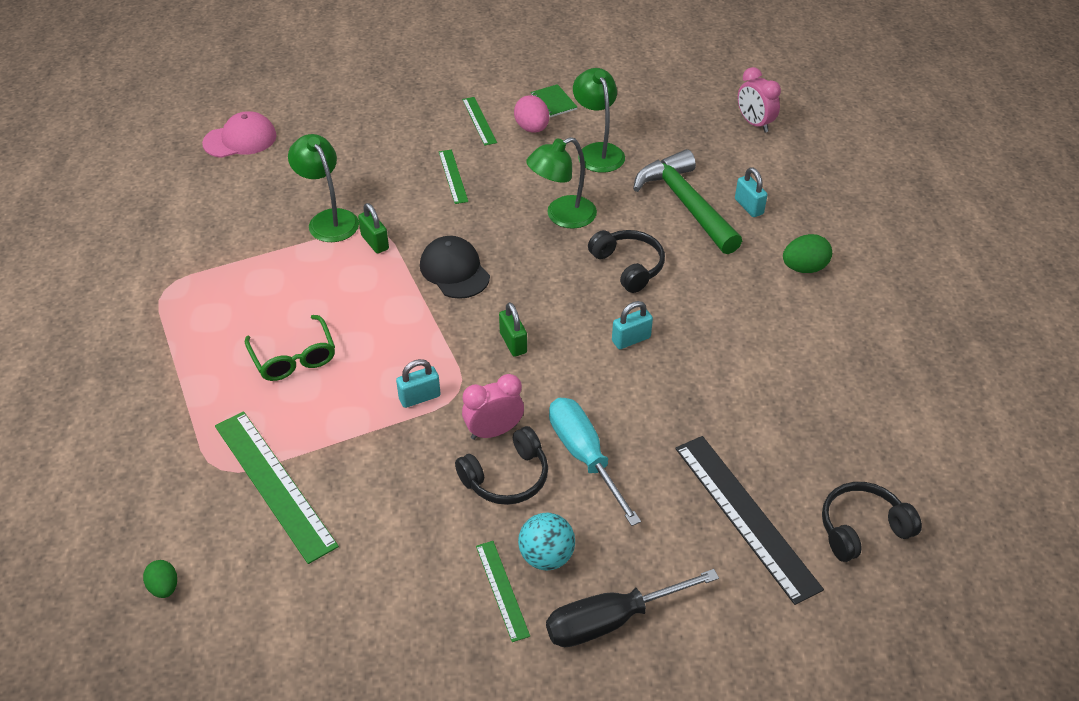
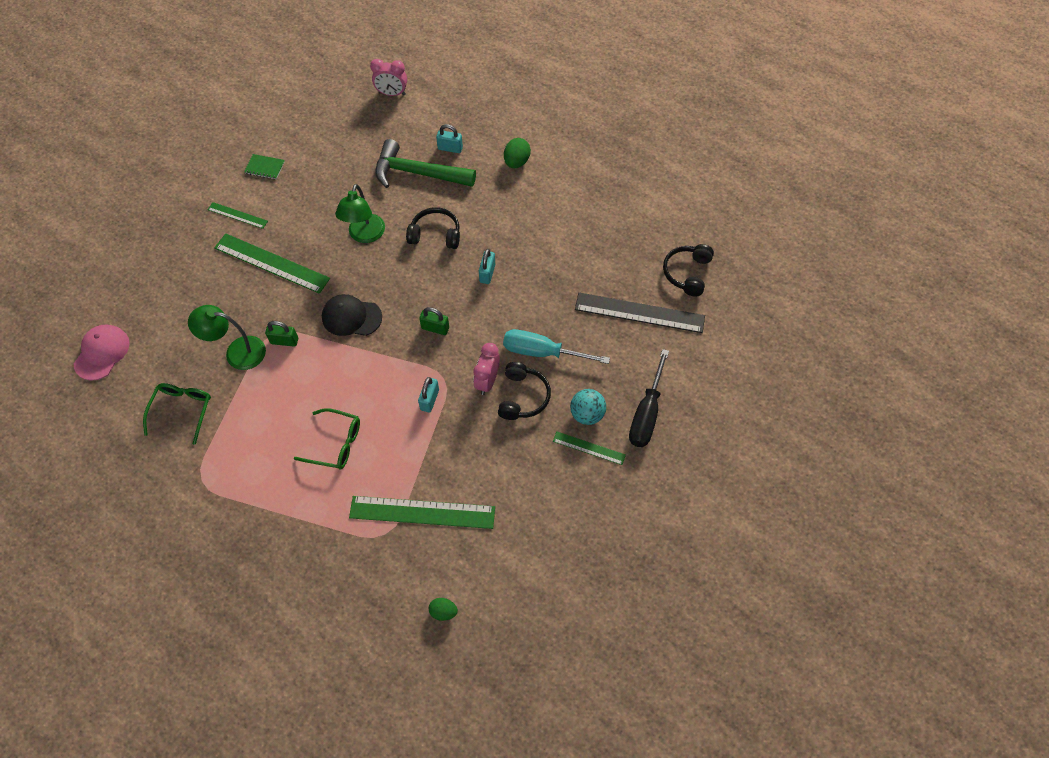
camera: 50 degrees left, 15 degrees up
green ruler [439,149,468,204] -> green ruler [214,233,330,294], size x1.90
pink egg [514,95,549,133] -> none
green lamp [573,68,625,173] -> none
none -> green glasses [143,383,211,445]

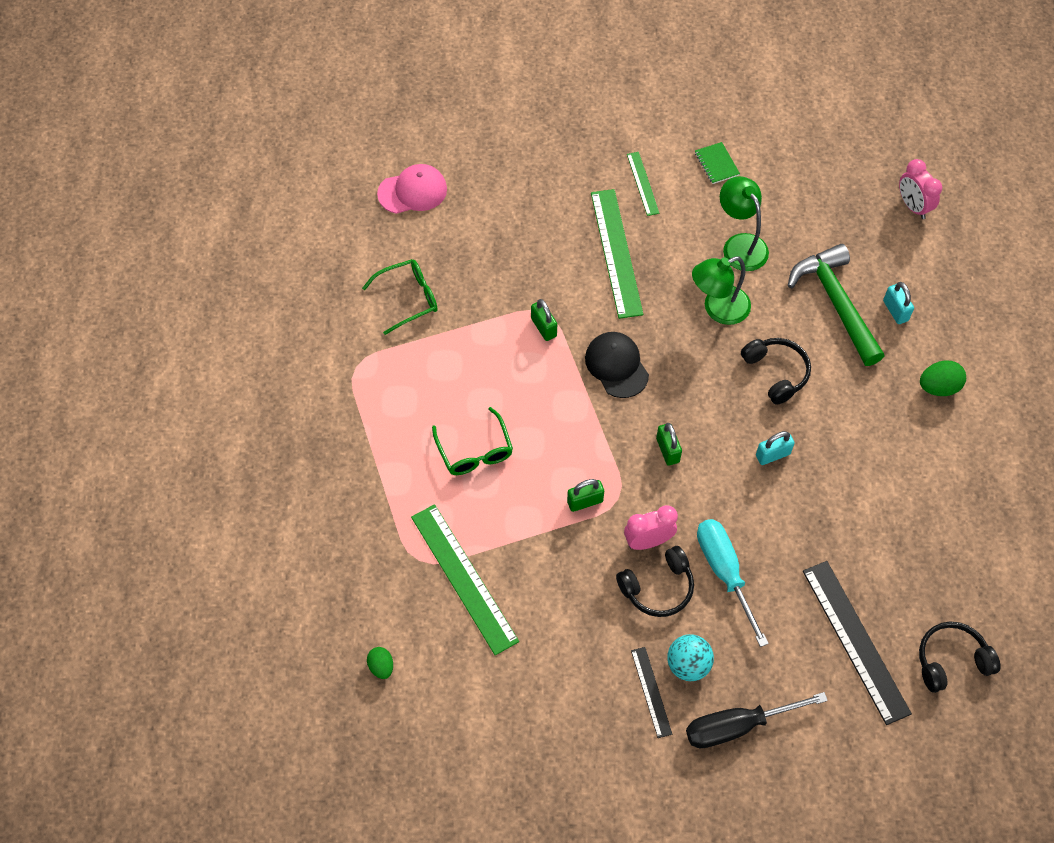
camera: 55 degrees right, 0 degrees up
green lamp [188,305,266,370] -> green lamp moved to [720,176,769,271]
turquoise padlock [418,377,439,412] -> green padlock [567,479,604,512]
green ruler [553,432,626,465] -> black ruler [631,647,672,738]

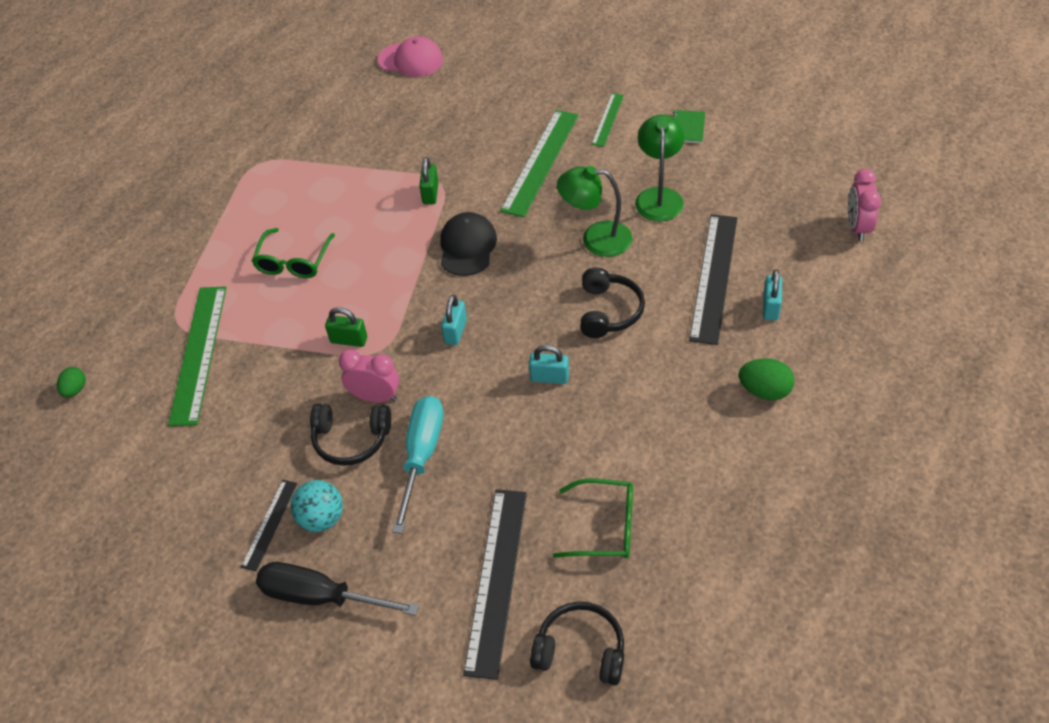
camera: 35 degrees right, 10 degrees down
green glasses [362,259,438,335] -> green glasses moved to [553,478,633,558]
green padlock [656,423,682,466] -> turquoise padlock [441,295,467,345]
green hammer [788,244,884,366] -> black ruler [689,214,737,345]

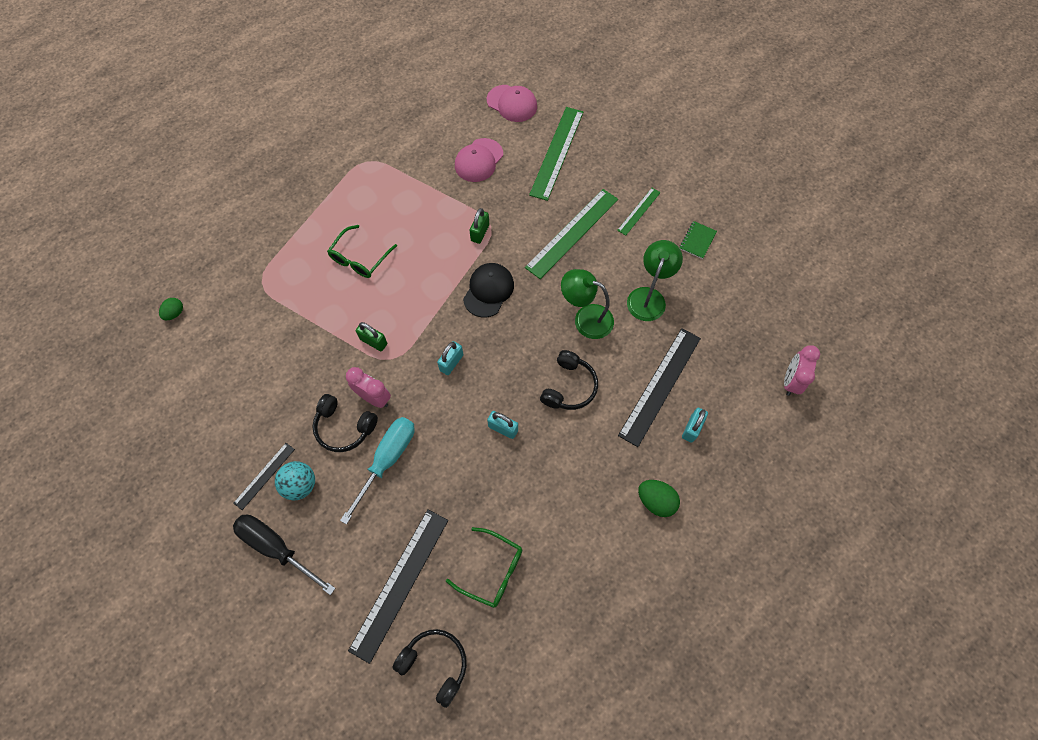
camera: 15 degrees right, 15 degrees up
green ruler [168,286,227,426] -> green ruler moved to [529,107,583,201]
none -> pink cap [455,138,503,182]

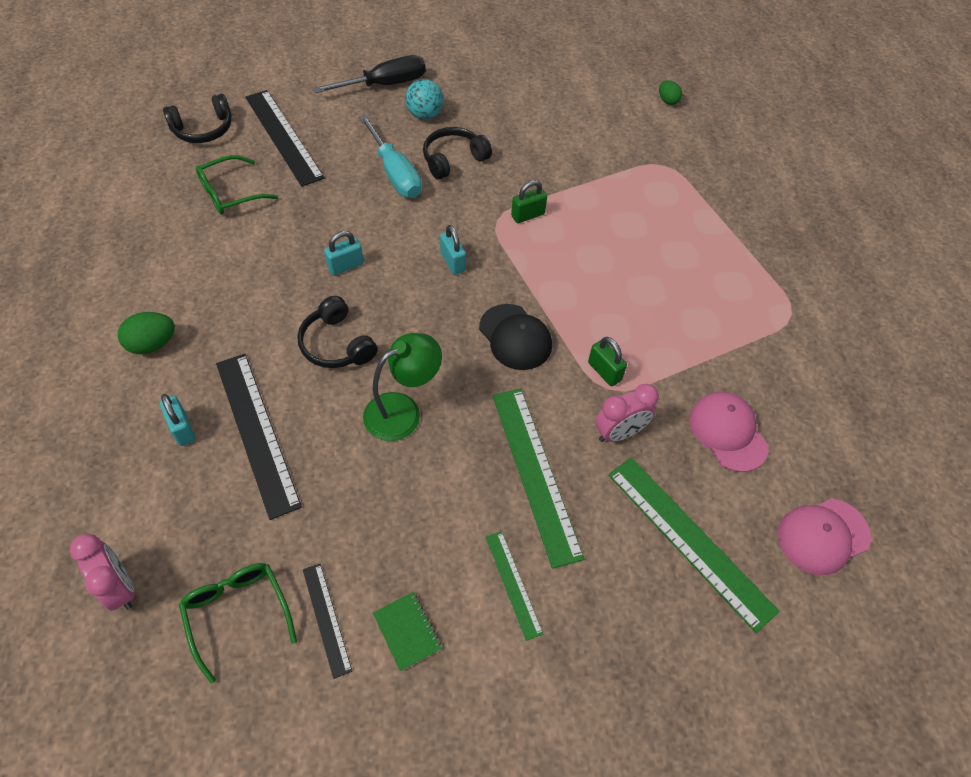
camera: 120 degrees right, 10 degrees down
black ruler [233,443,295,510] -> black ruler moved to [303,564,352,679]
green glasses [327,225,397,278] -> green glasses moved to [179,563,297,684]
pink clock [346,367,391,408] -> pink clock moved to [595,384,659,442]
green lamp [627,240,683,321] -> none

